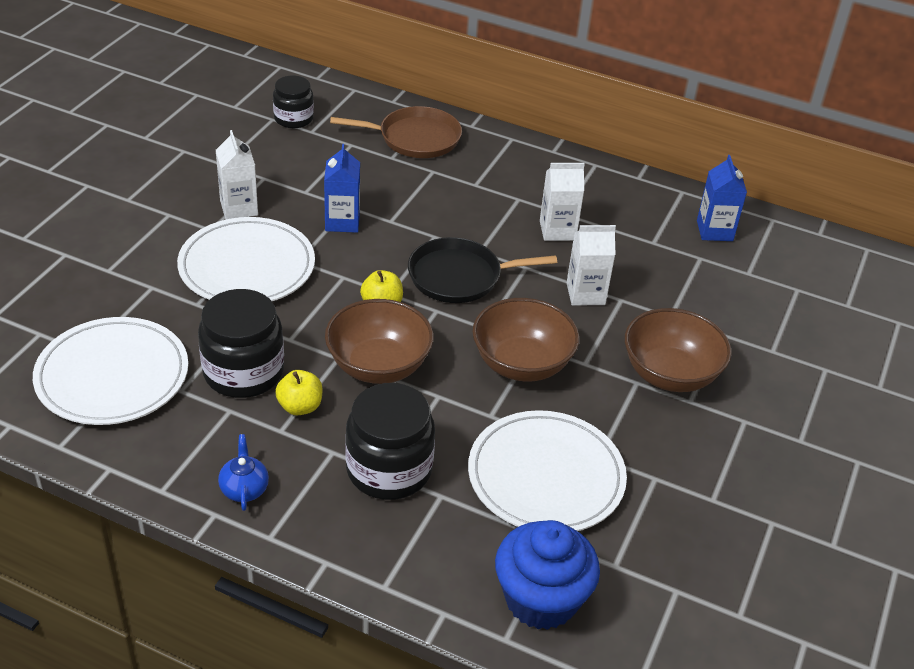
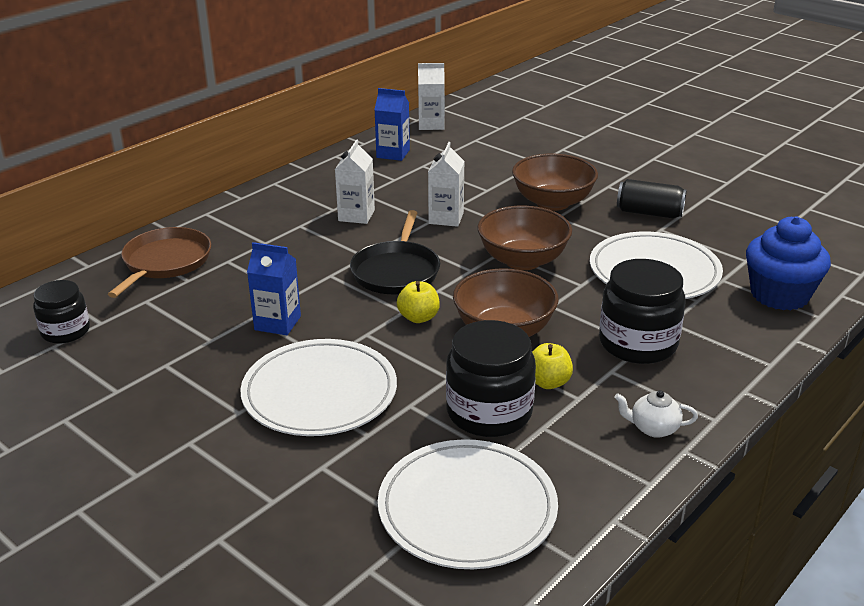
camera: 70 degrees left, 10 degrees down
white carton [216,130,258,219] -> white carton moved to [418,63,445,130]
blue teapot [218,434,269,511] -> white teapot [614,390,698,438]
none -> black can [617,179,687,218]

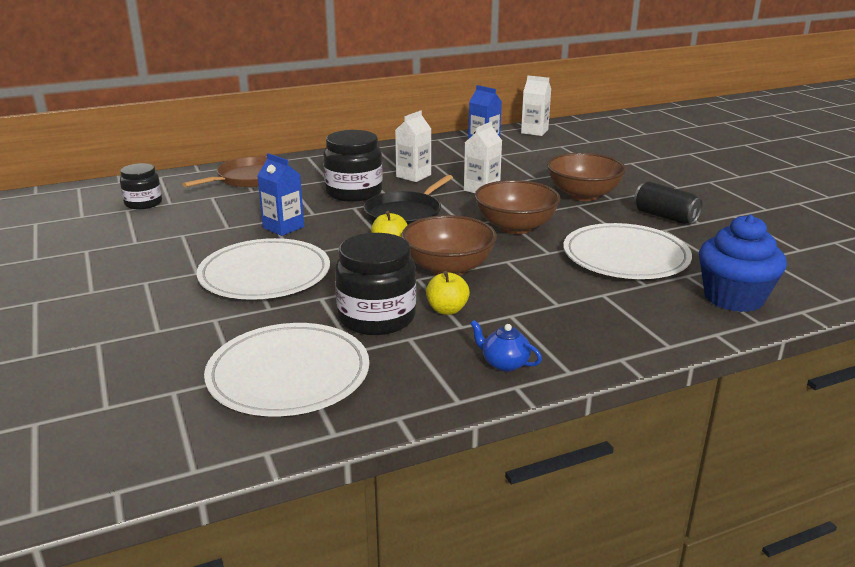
camera: 25 degrees right, 5 degrees down
black jar [599,259,686,364] -> black jar moved to [323,130,383,202]
white teapot [614,390,698,438] -> blue teapot [470,320,542,372]

